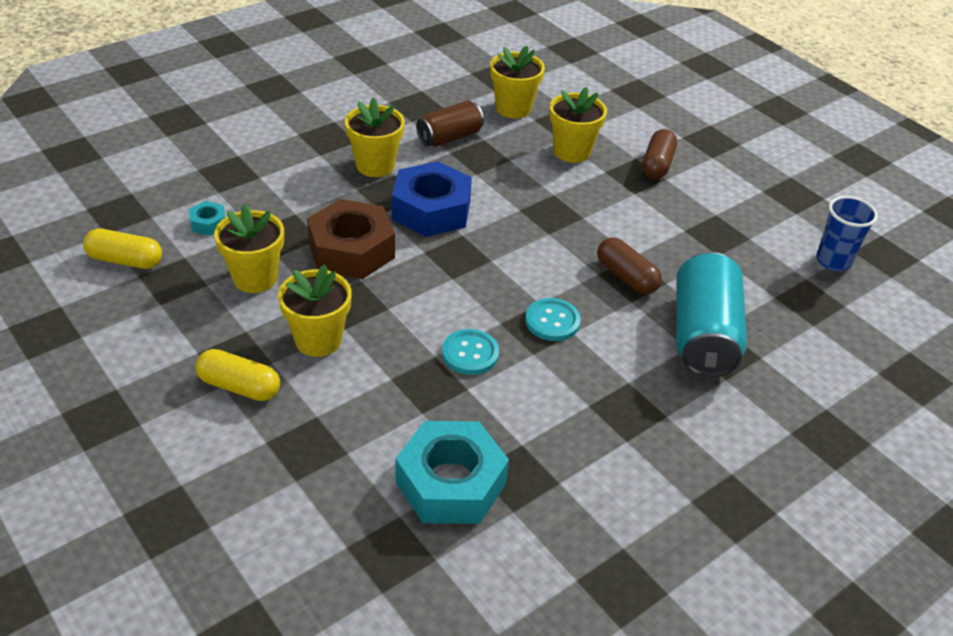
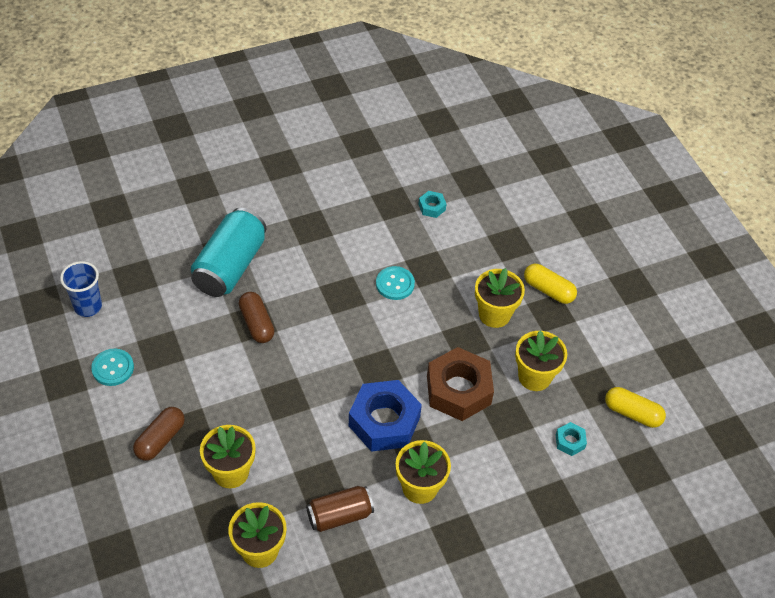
camera: 165 degrees left, 10 degrees up
turquoise nut [396,421,509,524] -> turquoise nut [418,191,447,218], size x0.44
turquoise button [525,298,581,341] -> turquoise button moved to [91,349,134,386]

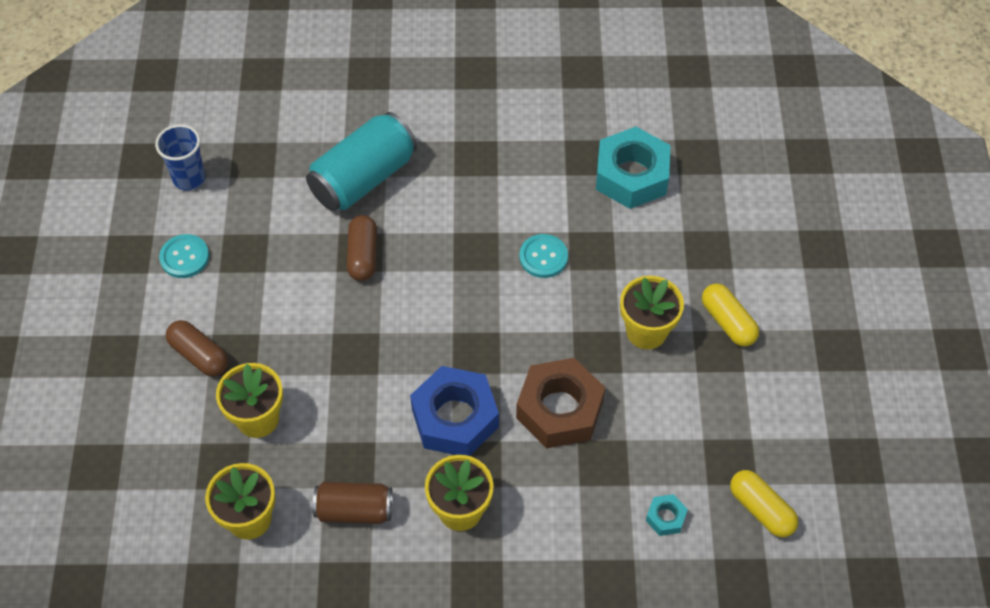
camera: 25 degrees right, 5 degrees up
brown capsule [133,407,185,461] -> brown capsule turned 75 degrees clockwise [166,320,228,377]
turquoise nut [418,191,447,218] -> turquoise nut [596,127,670,209], size x2.26
yellow flower pot [515,331,567,391] -> none

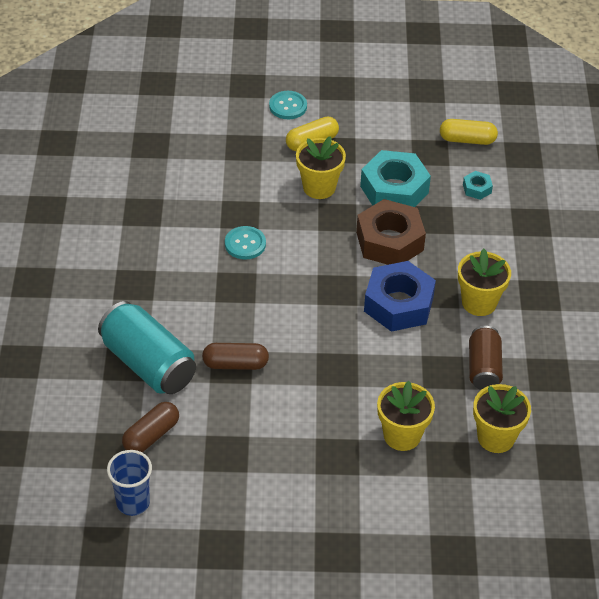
camera: 90 degrees left, 10 degrees down
turquoise button [159,234,209,278] -> turquoise button moved to [269,91,307,119]
brown capsule [166,320,228,377] -> brown capsule moved to [122,402,179,452]
turquoise nut [596,127,670,209] -> turquoise nut moved to [360,150,431,207]
yellow capsule [730,470,798,537] -> yellow capsule turned 45 degrees clockwise [440,119,498,145]

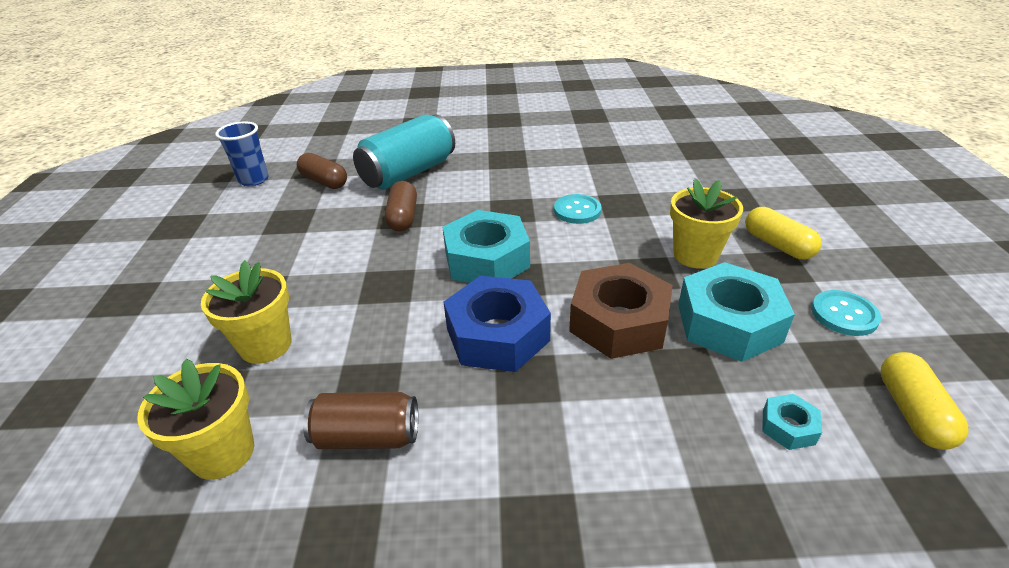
camera: 90 degrees right, 10 degrees down
turquoise button [269,91,307,119] -> turquoise button moved to [811,290,881,336]
yellow flower pot [458,249,511,316] -> none
none -> turquoise nut [442,210,530,283]

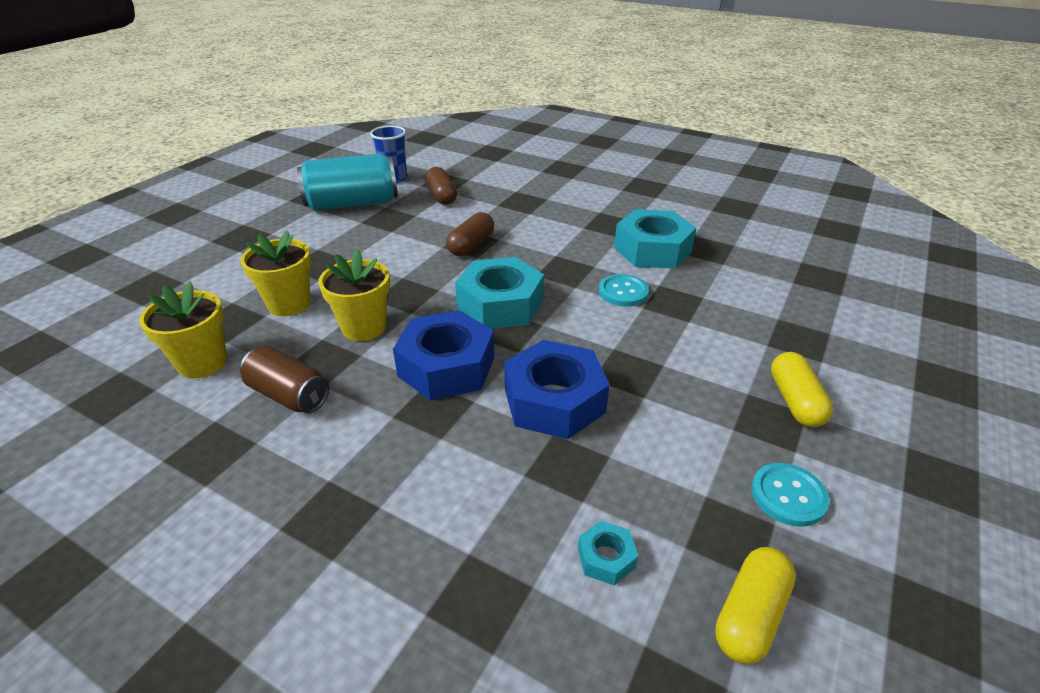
camera: 30 degrees right, 0 degrees up
turquoise can [353,115,455,190] -> turquoise can moved to [297,154,398,211]
brown nut [569,263,673,359] -> blue nut [504,340,610,439]
yellow flower pot [670,178,743,269] -> yellow flower pot moved to [318,250,390,341]
turquoise nut [678,262,795,362] -> turquoise nut moved to [614,209,697,269]

